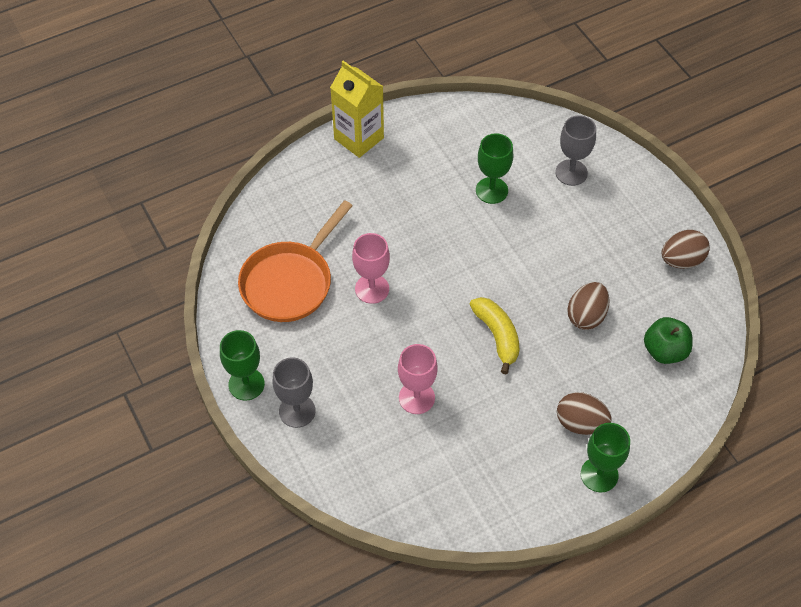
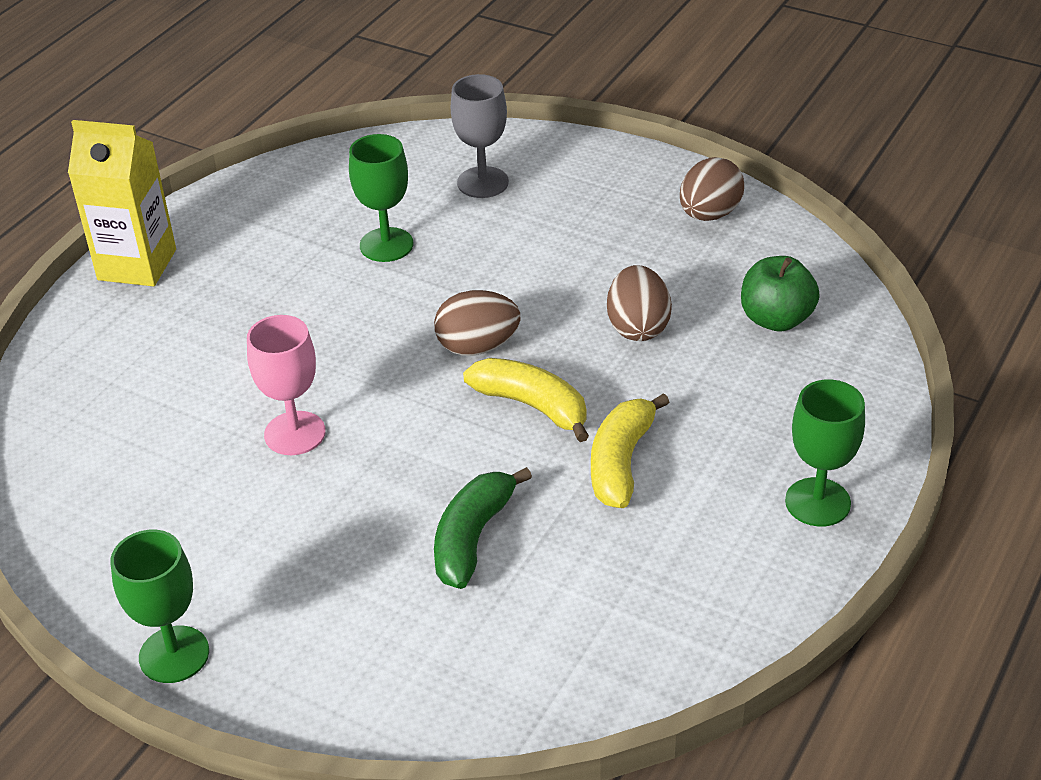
camera: 30 degrees left, 15 degrees down
orange pan [238,200,353,322] -> none
grey goblet [273,357,316,428] -> none
pink goblet [398,344,438,414] -> green banana [434,467,532,589]
brown egg [557,392,612,435] -> brown egg moved to [434,290,520,356]
none -> yellow banana [591,393,669,508]

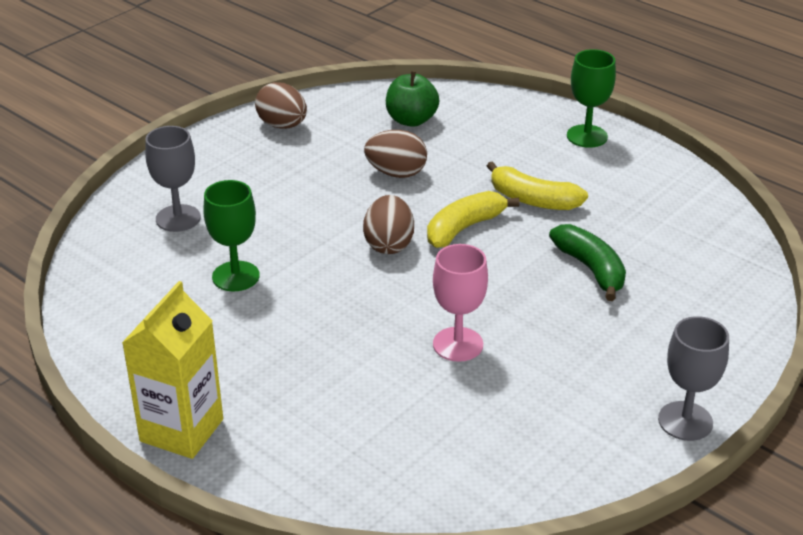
camera: 80 degrees left, 5 degrees down
green goblet [111,530,209,683] -> grey goblet [658,316,729,441]
green banana [434,467,532,589] -> green banana turned 150 degrees counterclockwise [549,224,626,301]

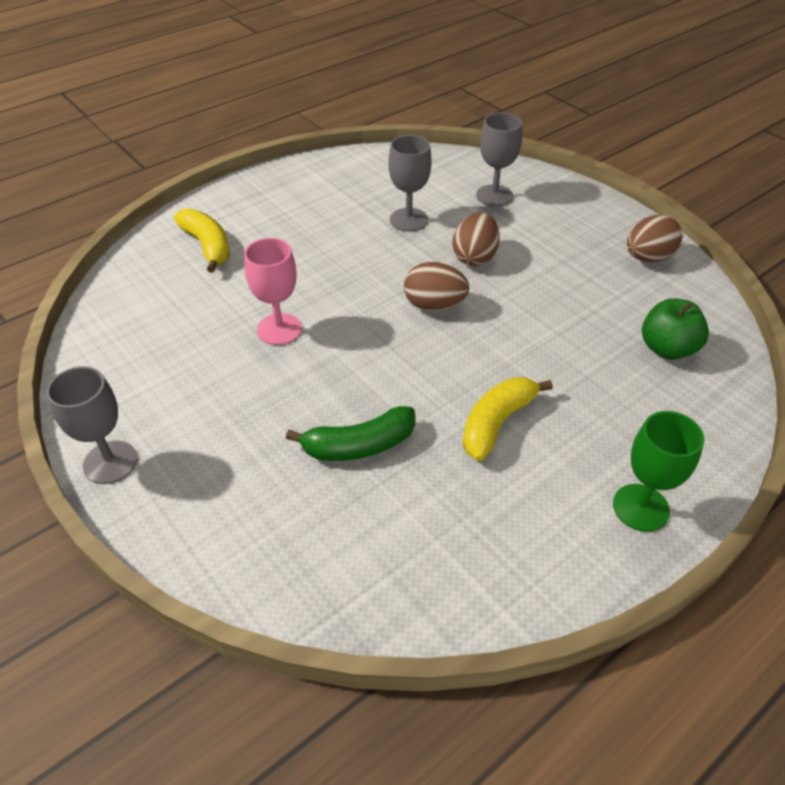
camera: 100 degrees right, 10 degrees up
yellow carton [122,281,223,459] -> none
green goblet [203,180,260,291] -> grey goblet [388,135,432,232]
brown egg [364,130,427,178] -> brown egg moved to [453,213,500,266]
yellow banana [427,191,520,248] -> yellow banana moved to [174,208,230,273]

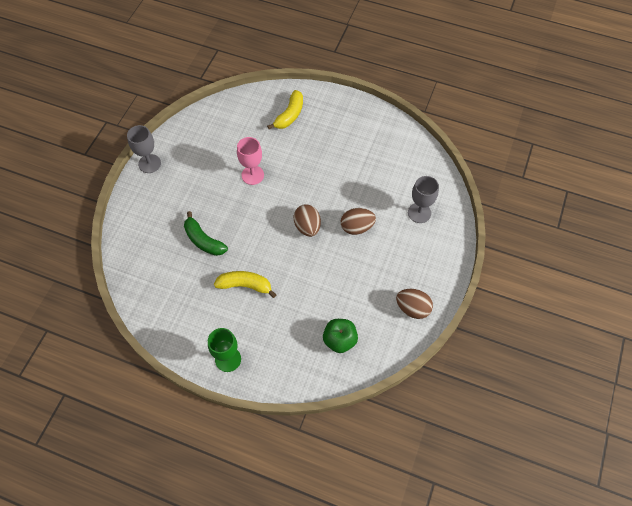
camera: 60 degrees right, 15 degrees up
grey goblet [388,135,432,232] -> none

